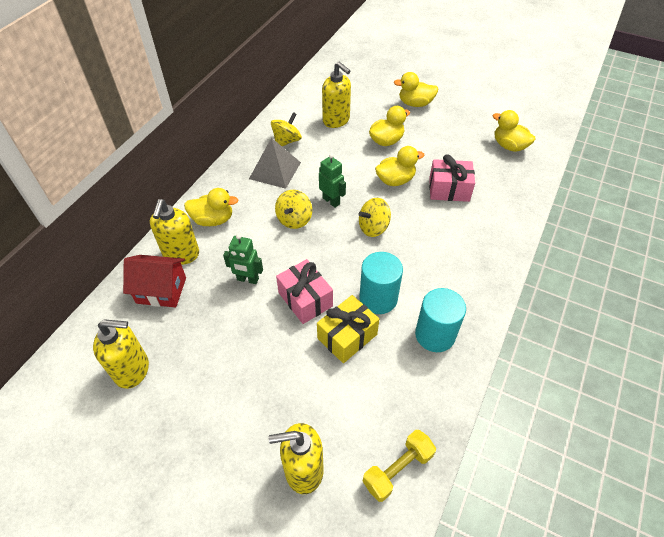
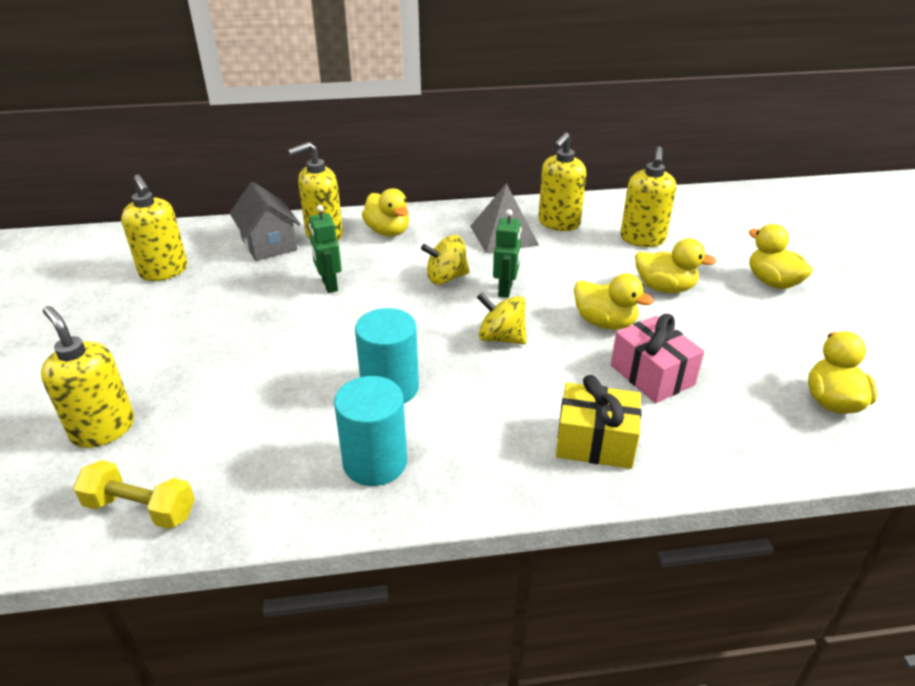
camera: 55 degrees right, 15 degrees down
red house [123,255,186,307] -> grey house [230,182,300,261]
yellow spinning top [271,112,302,146] -> yellow soap dispenser [538,132,586,231]
pink gift [276,259,333,324] -> none
yellow gift [317,295,379,363] -> yellow gift moved to [556,375,642,469]

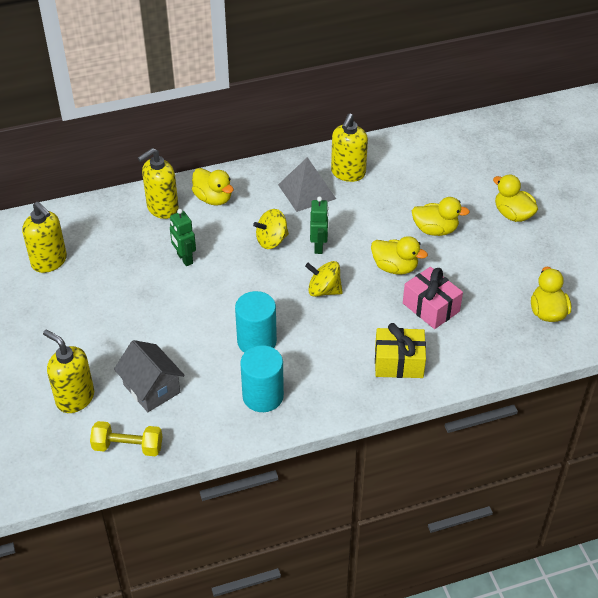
camera: 10 degrees left, 10 degrees up
grey house [230,182,300,261] -> grey house moved to [114,340,185,412]
yellow soap dispenser [620,146,676,247] -> none

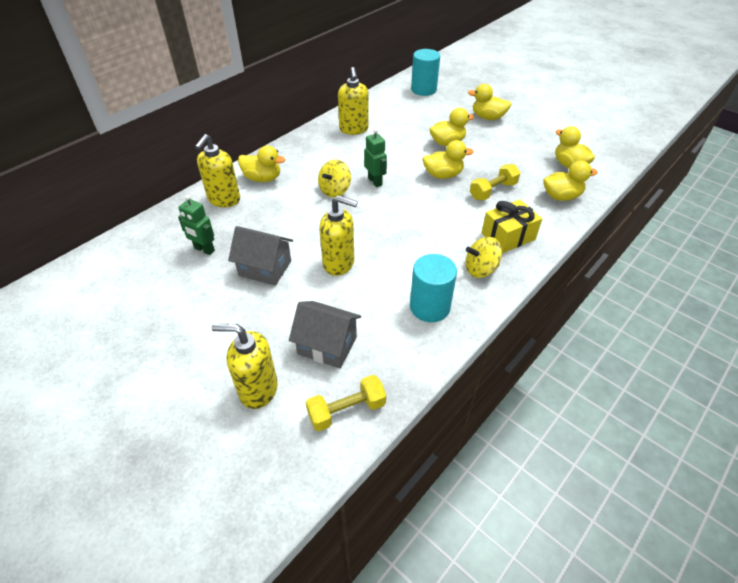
camera: 30 degrees left, 0 degrees up
yellow soap dispenser [22,202,67,273] -> yellow soap dispenser moved to [319,195,358,276]
green robot [170,209,196,266] -> green robot moved to [178,195,215,255]
turquoise cylinder [235,291,277,353] -> turquoise cylinder moved to [411,49,440,96]
grey pyramid [278,157,336,212] -> none
yellow spinning top [305,261,343,297] -> yellow spinning top moved to [466,237,502,278]
pink gift [403,267,463,329] -> yellow dumbbell [470,164,520,200]
none -> grey house [228,226,293,286]
none -> yellow duck [543,160,597,201]

